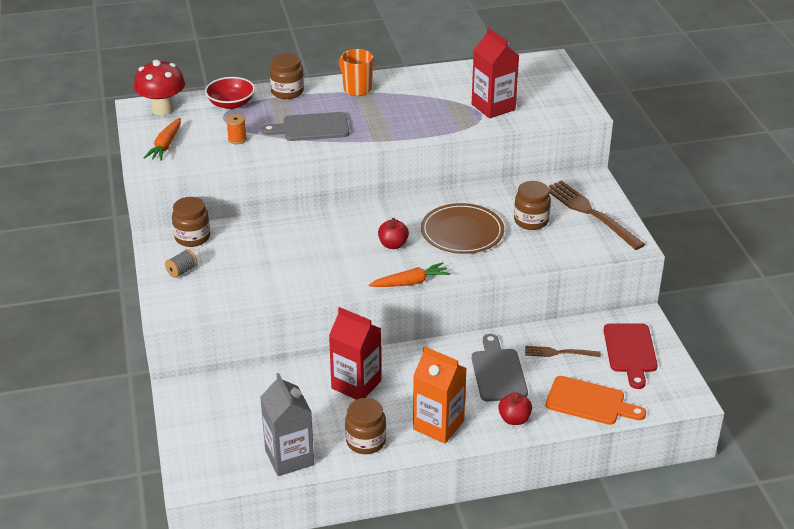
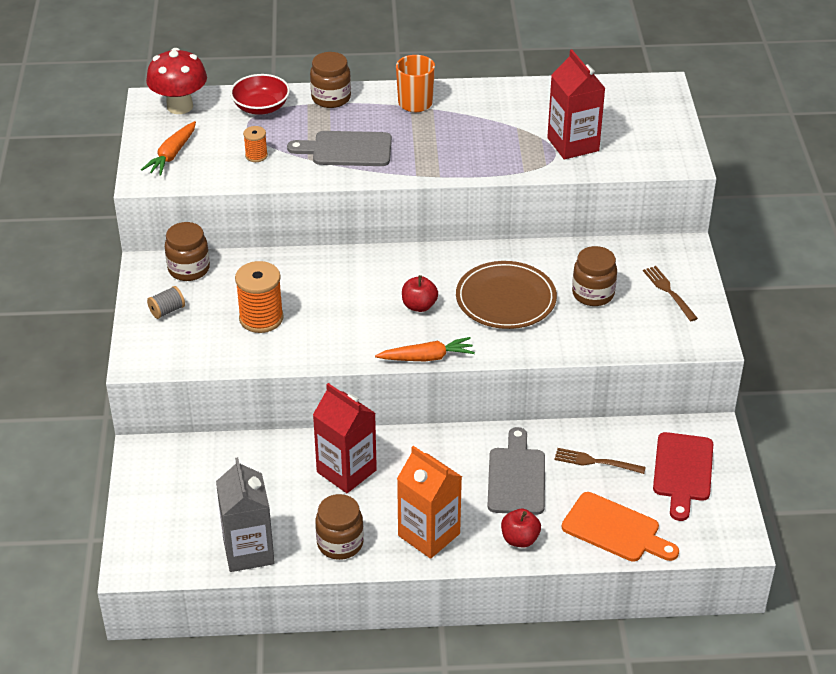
camera: 10 degrees right, 5 degrees up
brown fork [549,180,646,250] -> brown fork [643,266,698,322], size x0.54
none -> orange spool [235,261,284,333]

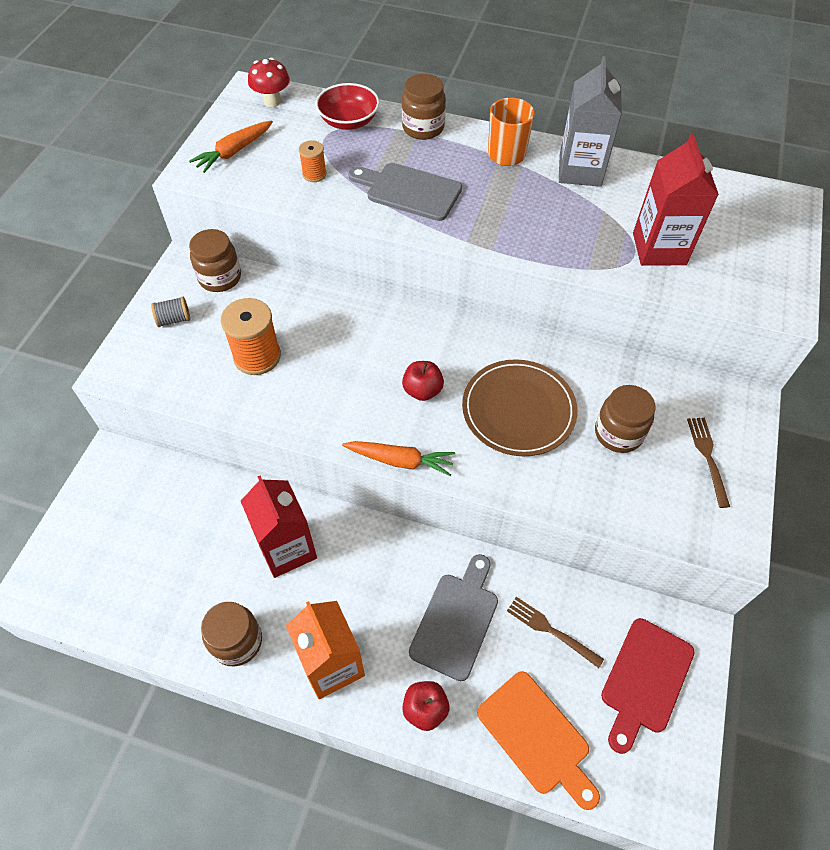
camera: 20 degrees right, 15 degrees up
red mushroom [146,48,207,114] -> red mushroom [248,58,290,107], size x0.66
grey carton [216,457,275,572] -> grey carton moved to [559,56,622,187]

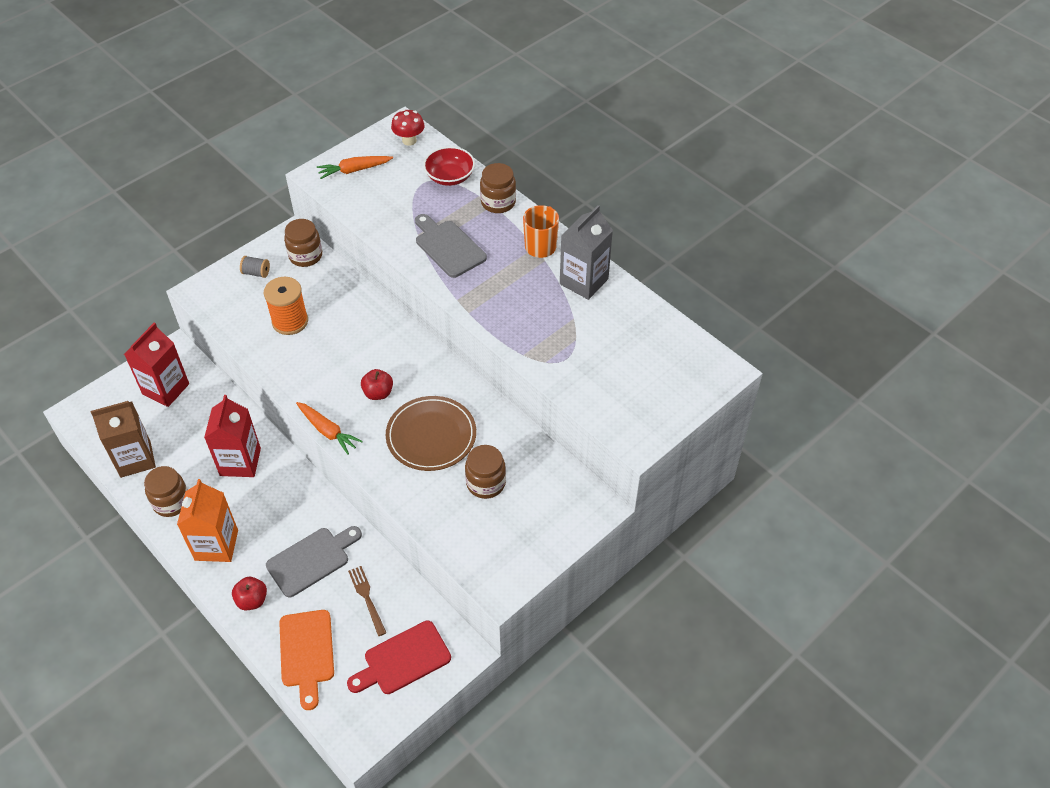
camera: 30 degrees right, 5 degrees down
orange spool [299,140,327,182] -> none
red carton [633,134,719,266] -> red carton moved to [124,323,189,407]
brown fork [687,418,730,508] -> none
none -> brown carton [90,401,156,478]

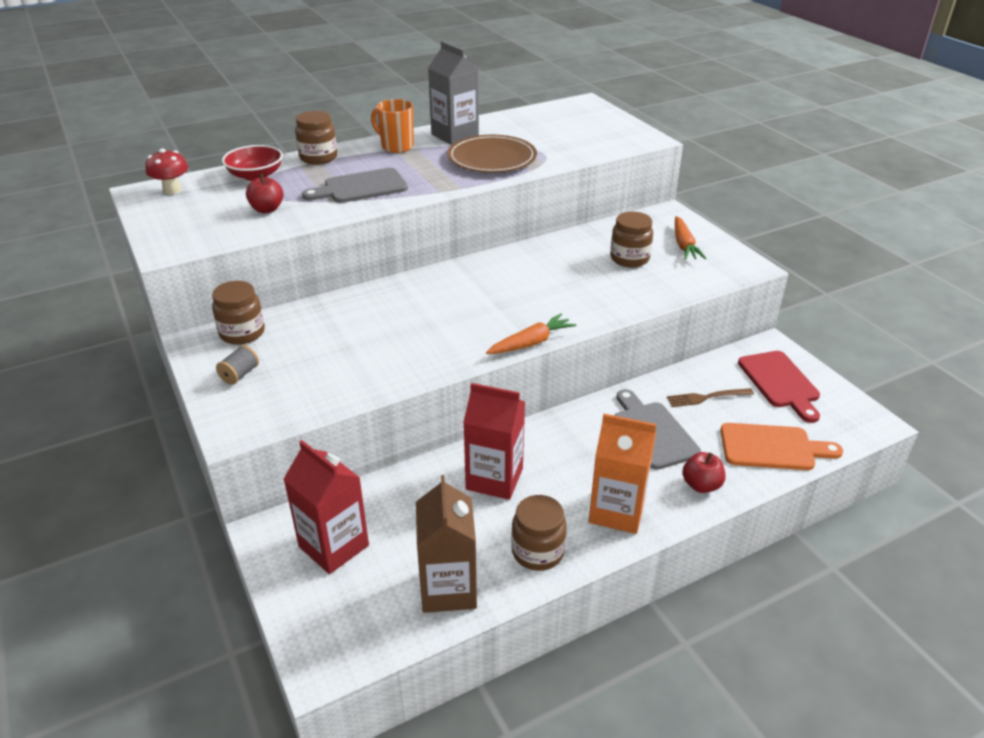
camera: 75 degrees left, 15 degrees down
orange spool [264,277,308,335] -> none
orange carrot [317,156,393,179] -> orange carrot moved to [675,216,706,260]
red apple [361,369,393,400] -> red apple moved to [246,174,284,213]
brown plate [386,396,476,471] -> brown plate moved to [447,135,537,173]

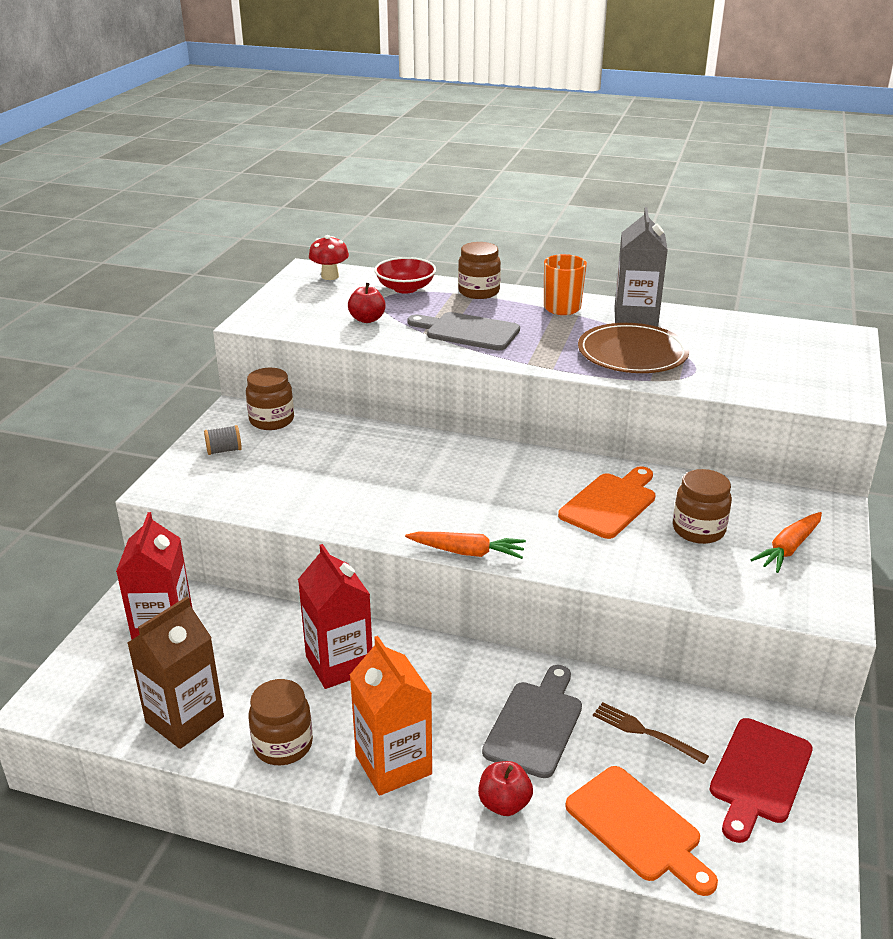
camera: 45 degrees right, 5 degrees down
none -> orange cutting board [558,466,655,539]

